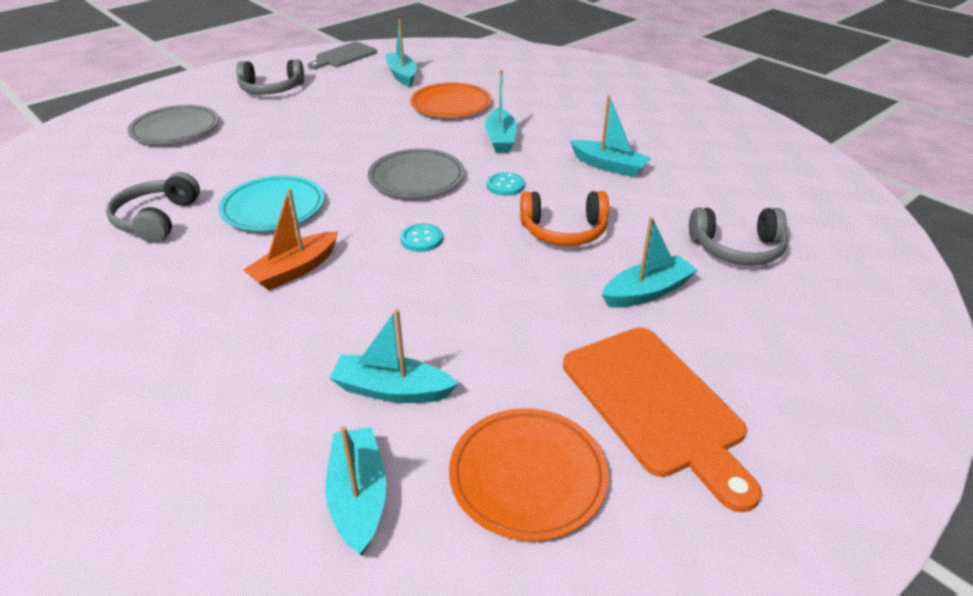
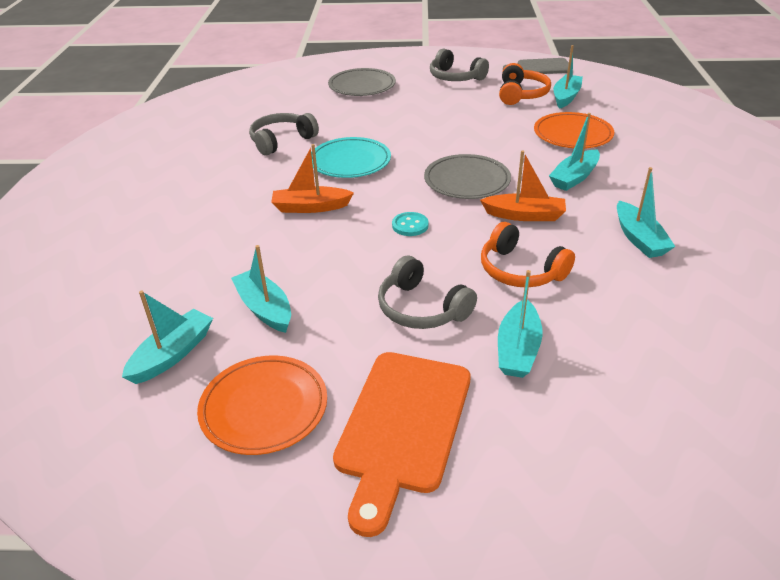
camera: 45 degrees right, 0 degrees up
turquoise button [487,172,525,196] -> orange boat [480,150,566,221]
turquoise boat [602,217,697,308] -> turquoise boat turned 90 degrees clockwise [498,270,543,378]
grey headphones [689,208,788,265] -> grey headphones moved to [378,256,477,329]
none -> orange headphones [499,63,551,105]

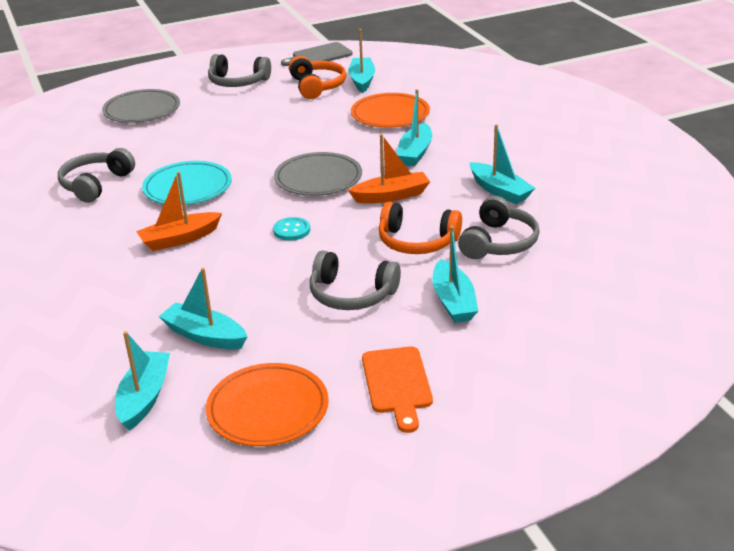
camera: 25 degrees left, 5 degrees down
orange cutting board [333,352,471,537] -> orange cutting board [362,346,433,433], size x0.63
none -> grey headphones [458,196,540,259]

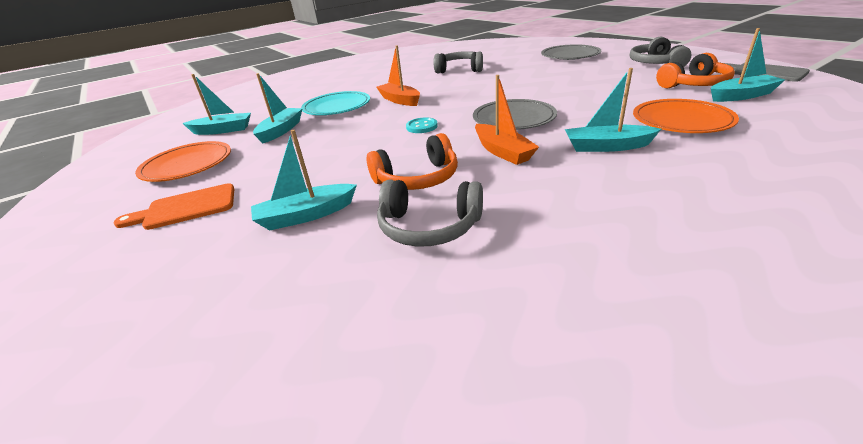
camera: 80 degrees right, 0 degrees up
turquoise plate [142,161,232,205] -> turquoise plate moved to [301,91,370,115]
grey headphones [310,250,401,310] -> none
orange headphones [378,202,462,254] -> orange headphones turned 120 degrees counterclockwise [367,133,458,190]
turquoise boat [470,124,535,204] -> none

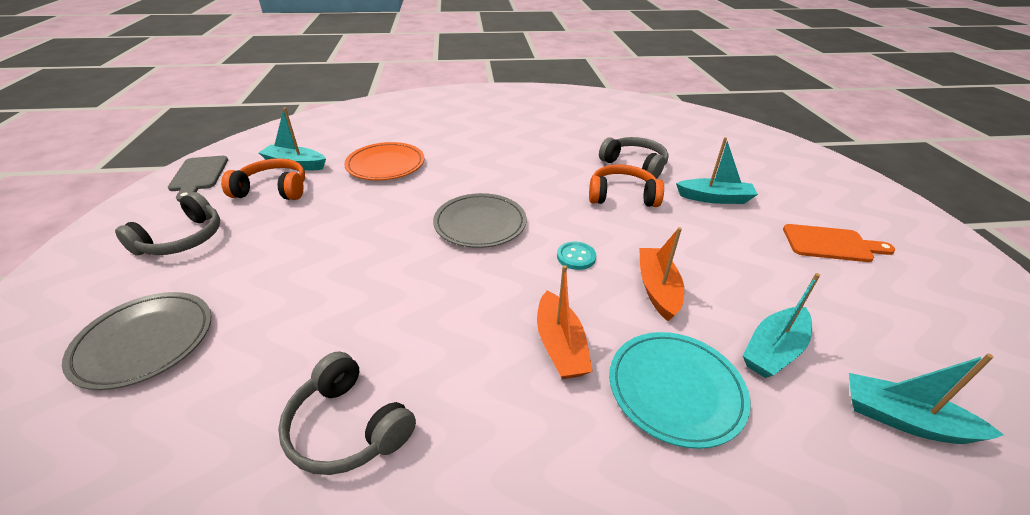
camera: 155 degrees left, 5 degrees up
orange plate [135,141,231,182] -> none
orange boat [475,75,539,165] -> orange boat moved to [639,227,684,321]
turquoise boat [565,68,661,152] -> none

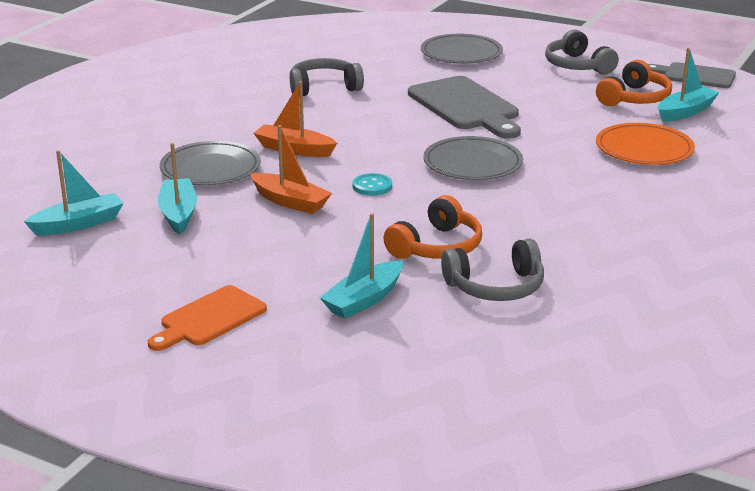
camera: 125 degrees right, 10 degrees down
turquoise plate [609,332,750,449] -> grey plate [160,141,261,186]
none -> grey cutting board [408,76,521,139]

